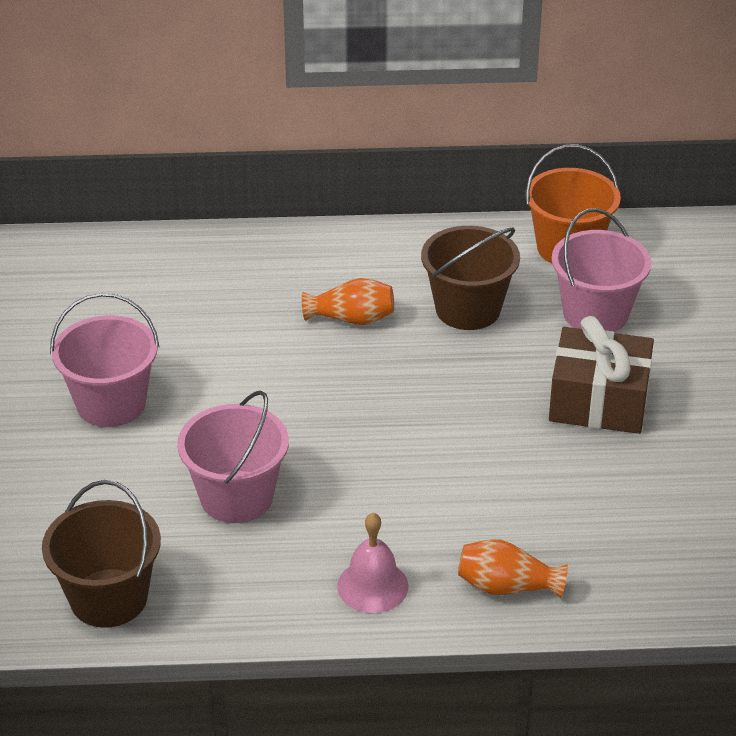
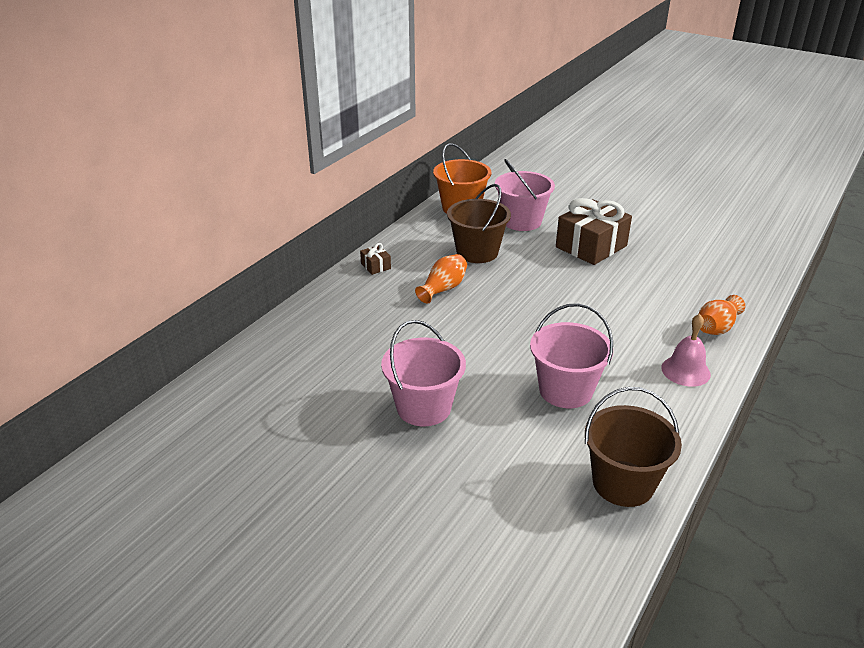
camera: 55 degrees left, 5 degrees down
none -> brown gift [360,243,391,275]

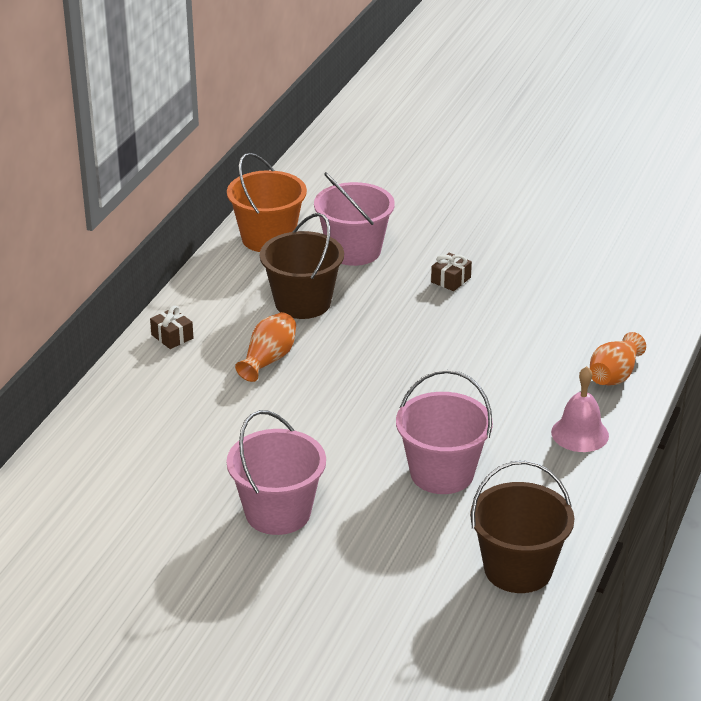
camera: 10 degrees left, 0 degrees up
brown gift [556,198,632,265] -> brown gift [431,253,472,291], size x0.43

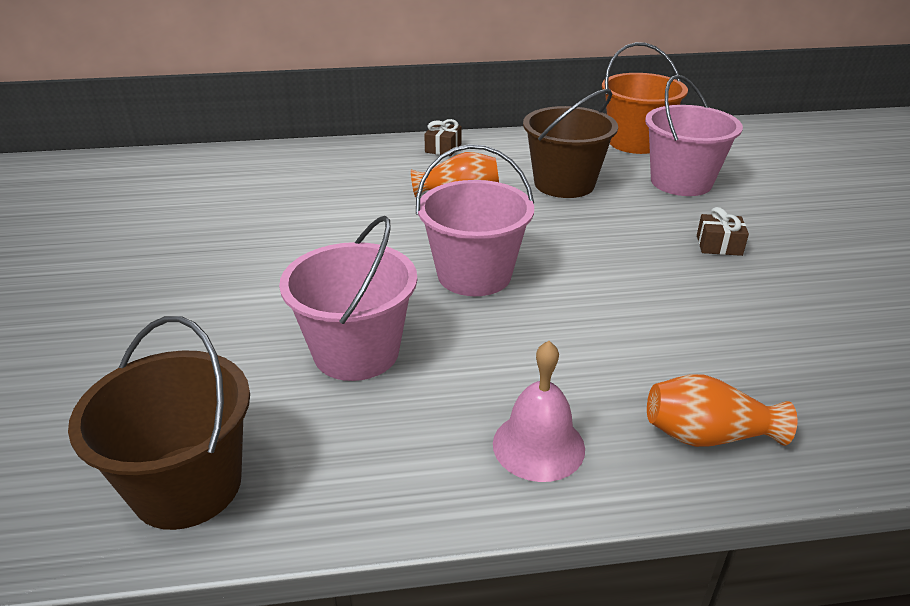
camera: 60 degrees right, 0 degrees up
pink bucket [227,410,326,535] -> pink bucket moved to [416,144,534,296]

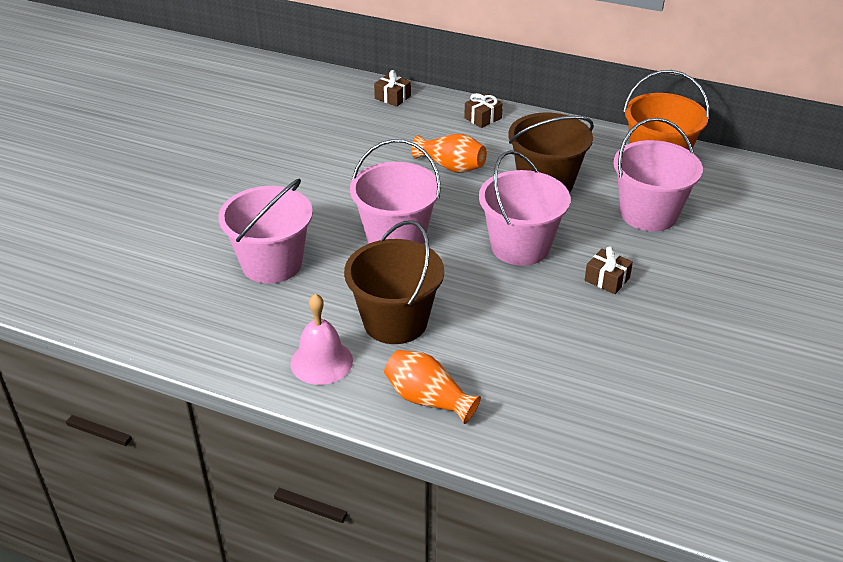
camera: 30 degrees right, 5 degrees up
brown bucket [68,316,250,530] -> brown bucket moved to [344,220,444,344]
none -> brown gift [374,70,411,107]
none -> pink bucket [479,150,571,266]

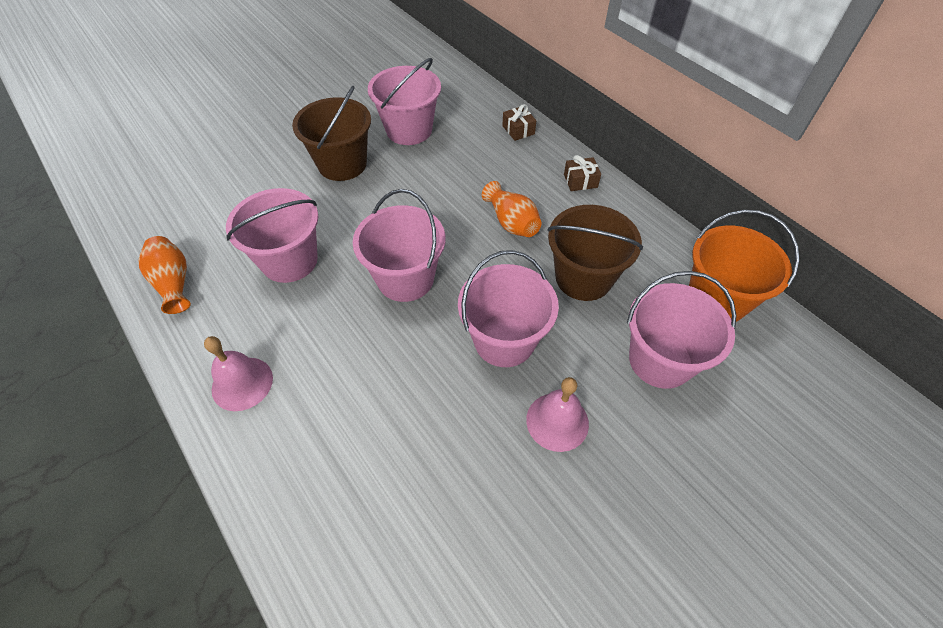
camera: 30 degrees right, 15 degrees up
brown bucket [344,220,444,344] -> brown bucket moved to [292,86,371,181]
orange vase [384,350,481,424] -> orange vase moved to [139,236,191,314]
brown gift [585,246,633,294] -> pink bell [526,377,589,452]
none -> pink bucket [368,58,441,145]

